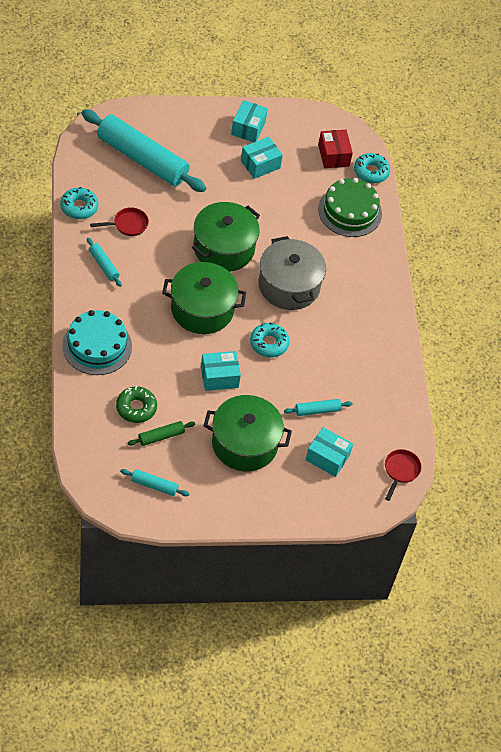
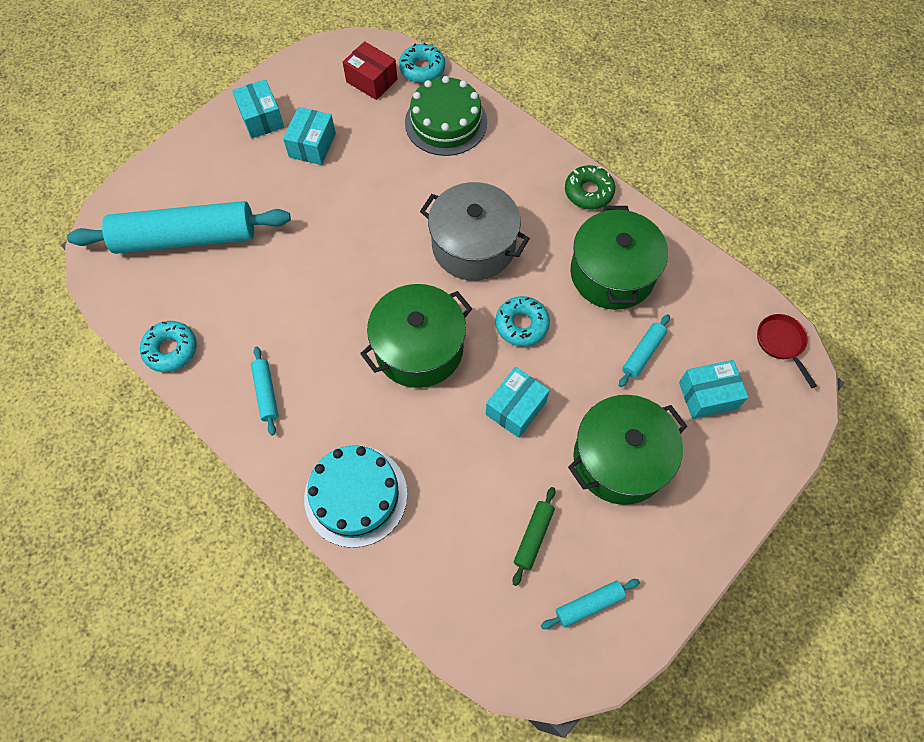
camera: 35 degrees left, 10 degrees up
turquoise rolling pin [87,238,122,287] -> turquoise rolling pin turned 60 degrees clockwise [251,346,278,436]
red pan [90,207,149,236] -> none
green donut [116,386,157,423] -> green donut moved to [565,165,615,209]
green pot [192,202,260,272] -> green pot moved to [570,206,668,310]

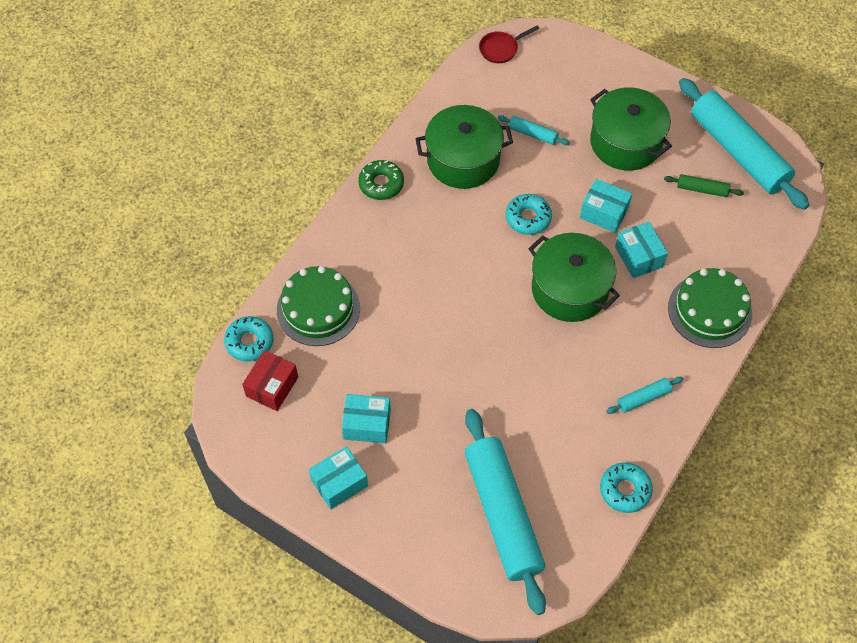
camera: 100 degrees left, 5 degrees down
turquoise cake [304,445,407,548] -> green cake [668,268,752,348]
grey pot [420,182,530,281] -> none
turquoise rolling pin [541,579,640,629] -> turquoise rolling pin [679,78,809,210], size x2.42
turquoise box [679,360,749,419] -> turquoise box moved to [615,222,668,278]

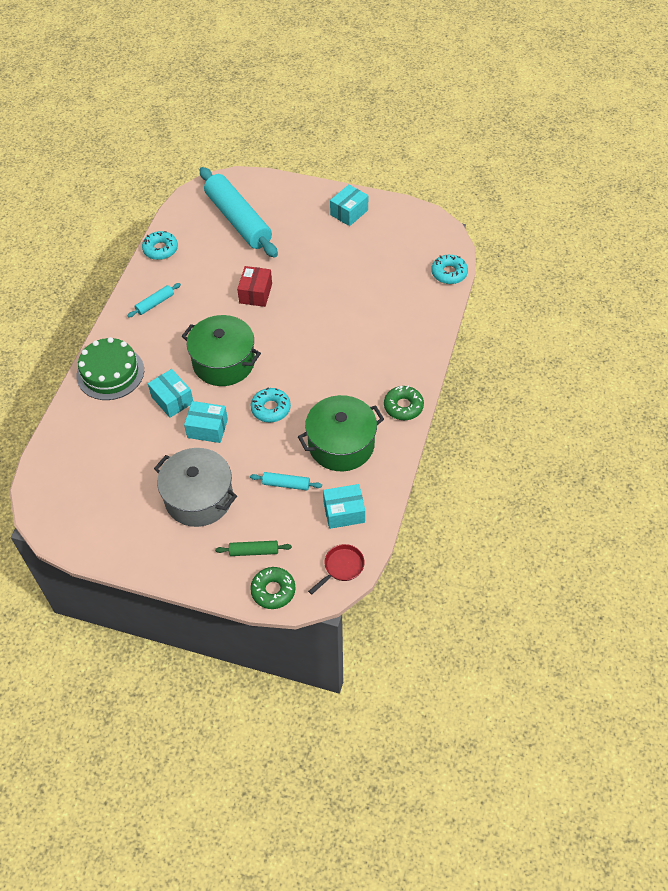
camera: 165 degrees right, 5 degrees down
red box [242,350,298,411] -> red box moved to [237,266,272,307]
green cake [277,266,360,346] -> none
turquoise box [342,394,391,443] -> turquoise box moved to [323,484,365,529]
green pot [590,87,672,171] -> grey pot [154,448,237,527]
green rolling pin [664,174,744,197] -> green rolling pin moved to [215,541,292,556]
turquoise rolling pin [679,78,809,210] -> none
none -> green donut [250,567,295,609]

